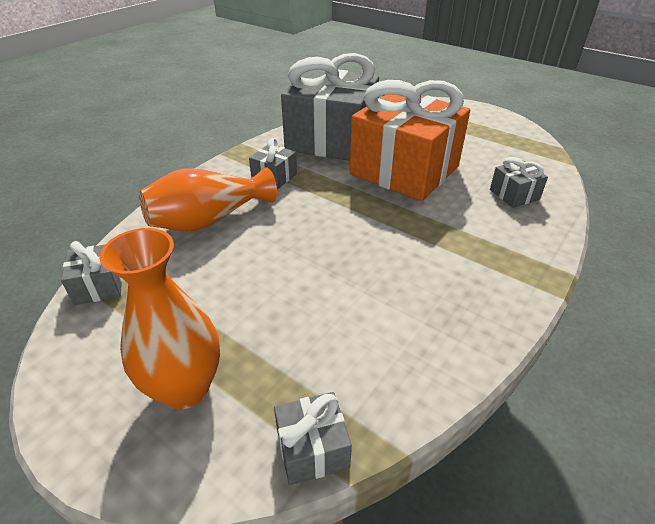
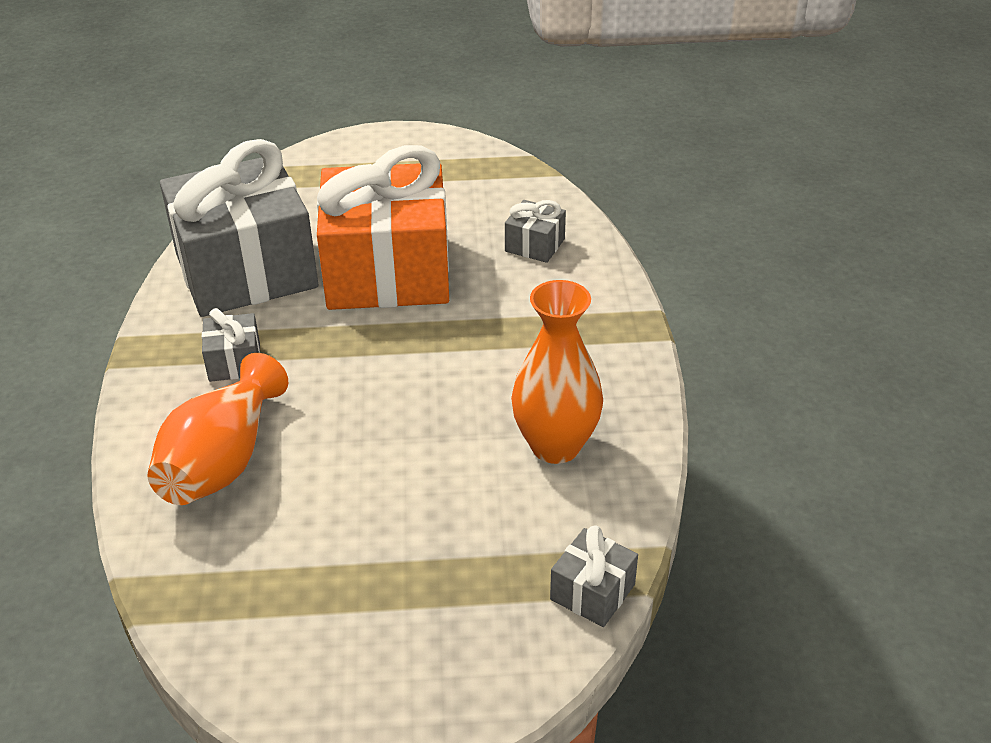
camera: 40 degrees left, 0 degrees up
grey gift [61,241,122,305] -> none
orange vase [99,228,220,409] -> orange vase moved to [511,280,603,464]

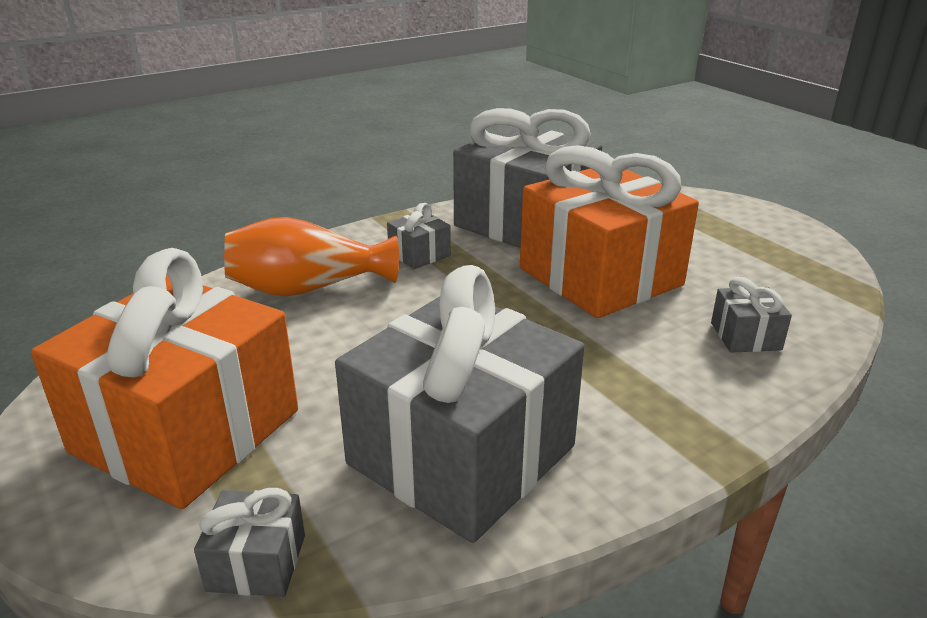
camera: 60 degrees right, 10 degrees down
orange vase [511,280,603,464] -> grey gift [335,265,585,543]
none -> orange gift [31,248,298,509]

